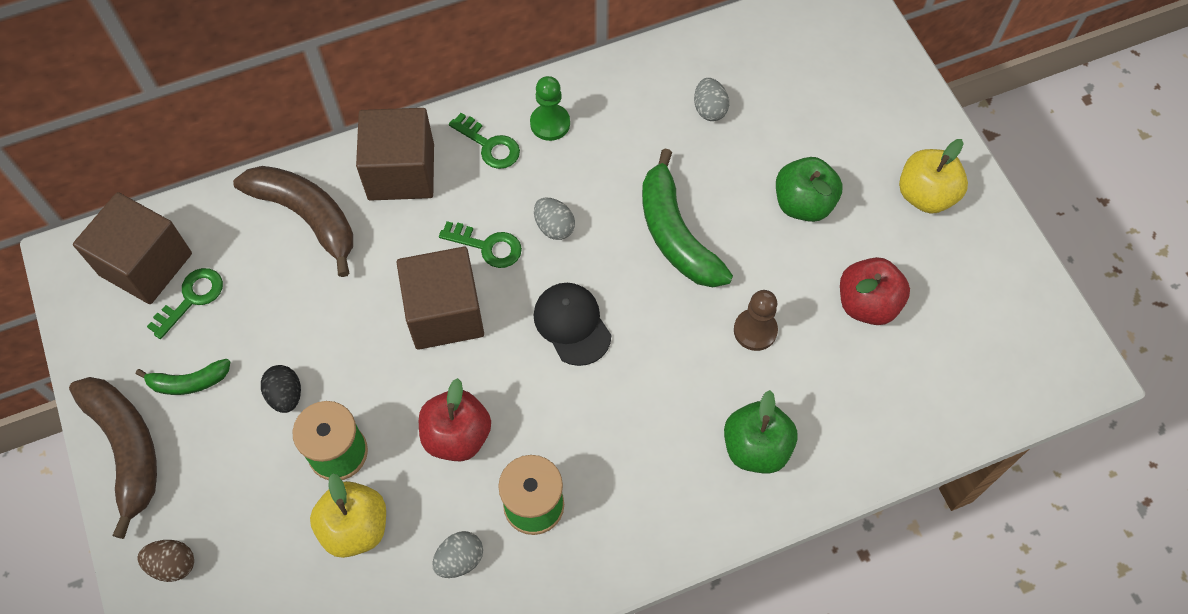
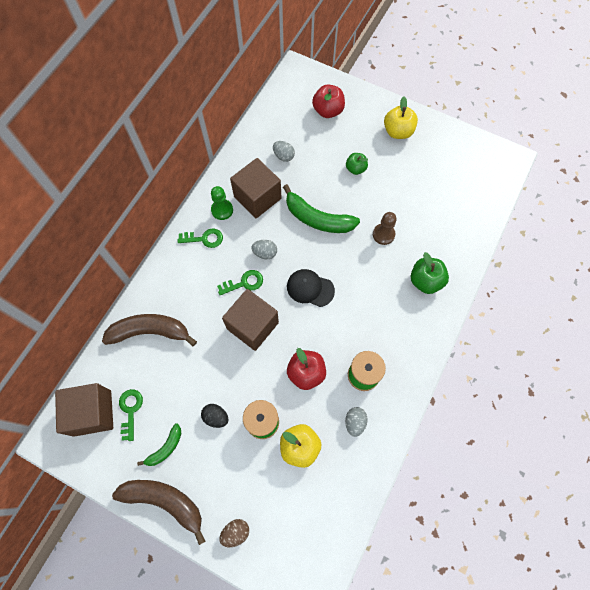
camera: 40 degrees left, 5 degrees up
brown cube [356,108,434,201] -> brown cube moved to [230,158,282,218]
green apple [776,157,843,222] -> green apple [346,153,368,175], size x0.65
red apple [840,257,910,325] -> red apple moved to [312,84,345,118]

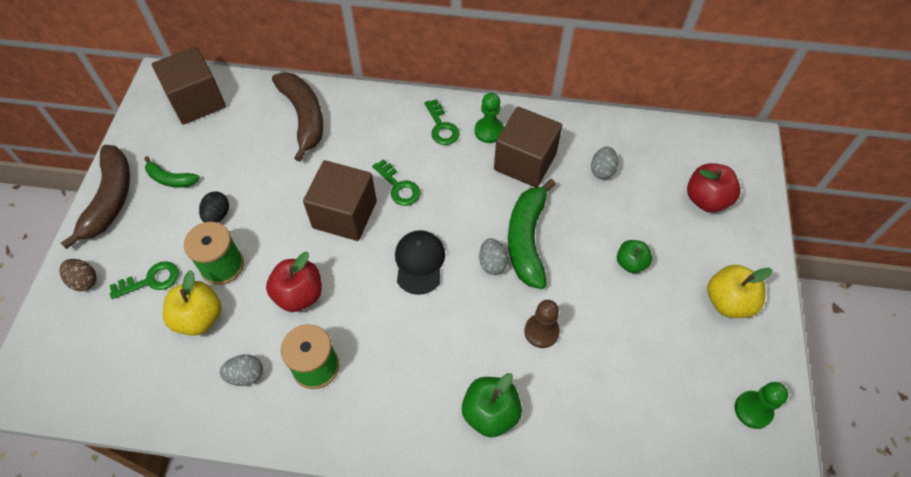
camera: 70 degrees right, 10 degrees down
green key [119,389,143,441] -> green key moved to [109,261,179,299]
grey egg [251,240,277,259] -> grey egg moved to [479,238,508,275]
none -> green pawn [735,382,788,429]

